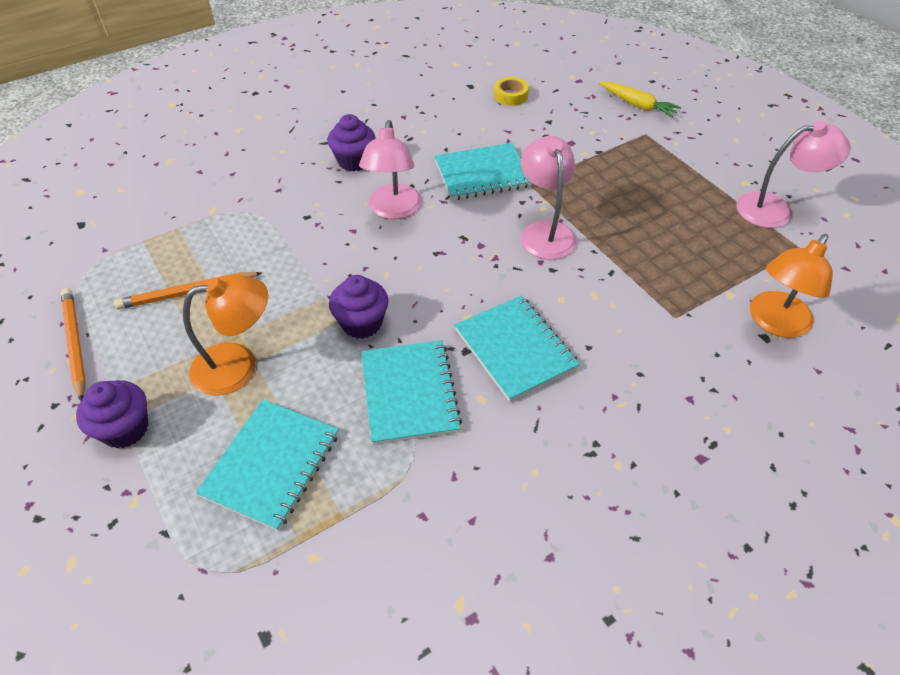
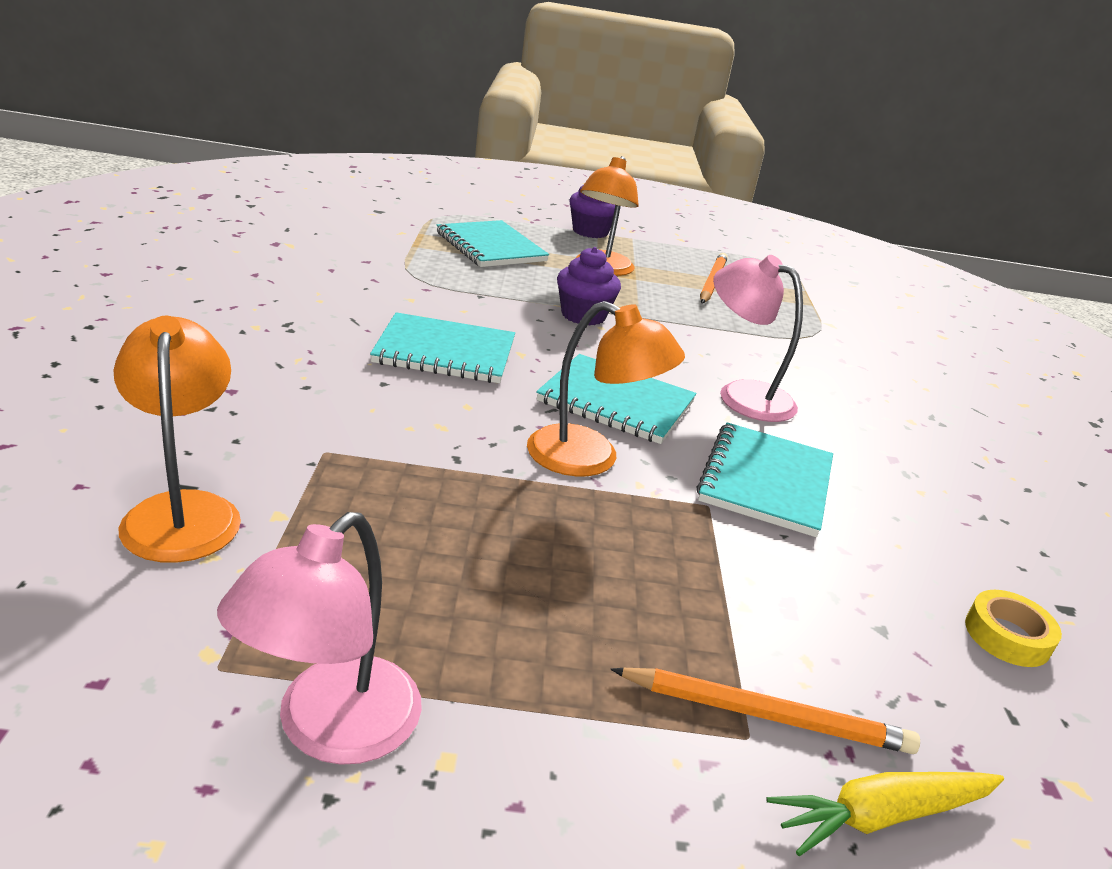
camera: 120 degrees right, 20 degrees down
orange pencil [61,288,86,401] -> orange pencil moved to [610,668,920,754]
purple cupcake [328,114,375,171] -> none
turquoise notebook [361,340,462,445] -> turquoise notebook moved to [536,354,696,444]
pink lamp [521,136,577,260] -> orange lamp [527,301,685,477]

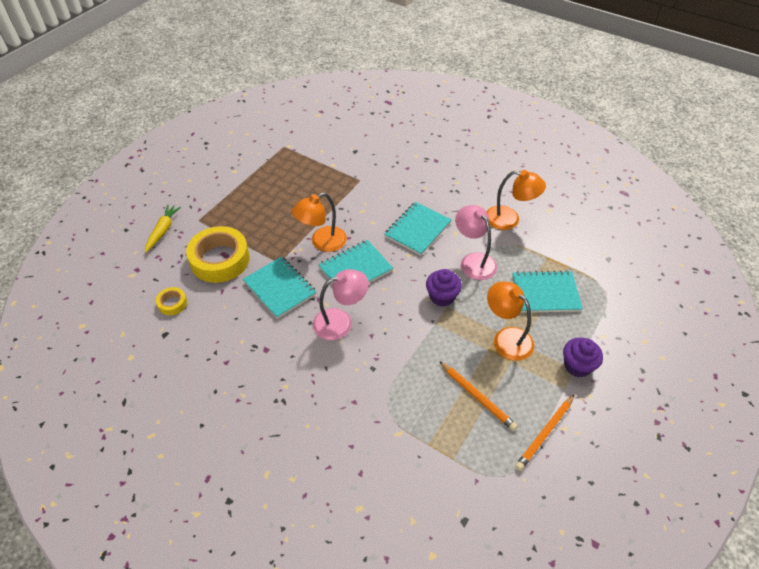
camera: 125 degrees right, 20 degrees up
orange lamp [114,316,241,563] -> orange lamp moved to [486,170,546,230]
pink lamp [217,512,422,765] -> pink lamp moved to [455,205,497,280]
orange pencil [610,668,920,754] -> orange pencil moved to [515,394,575,471]
none -> yellow tape [186,226,250,283]

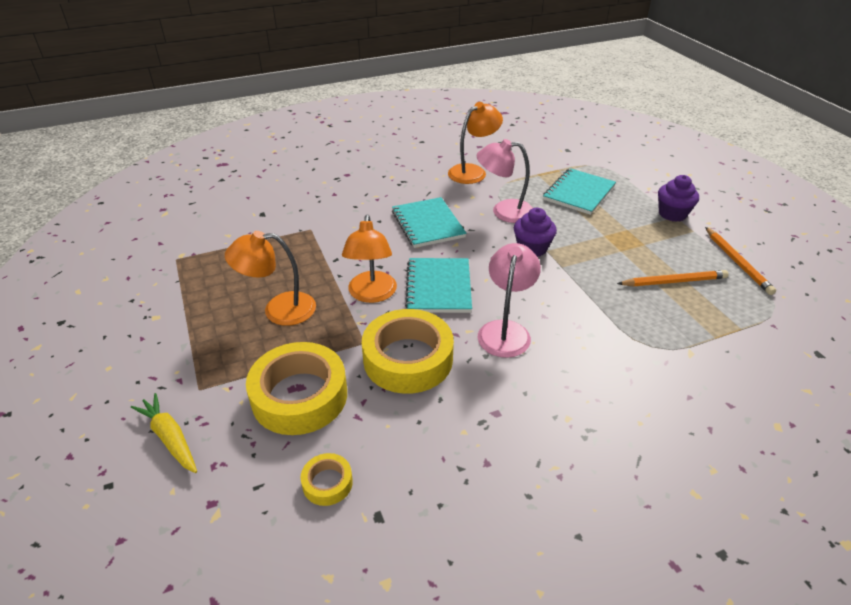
camera: 55 degrees left, 10 degrees down
turquoise notebook [243,256,316,319] -> yellow tape [362,309,454,394]
orange lamp [487,282,534,361] -> orange lamp moved to [225,231,316,326]

